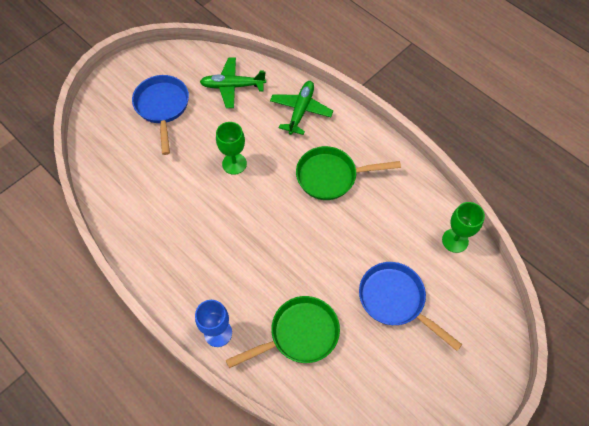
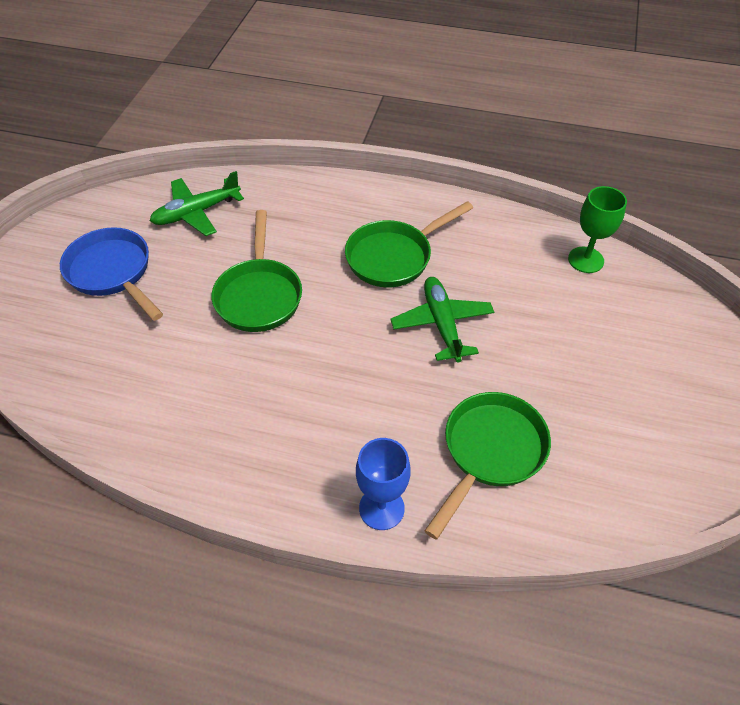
camera: 30 degrees left, 10 degrees down
green goblet [216,122,247,175] -> green pan [212,210,302,332]
green plane [270,81,333,135] -> green plane moved to [391,277,494,362]
blue pan [359,262,463,351] -> none

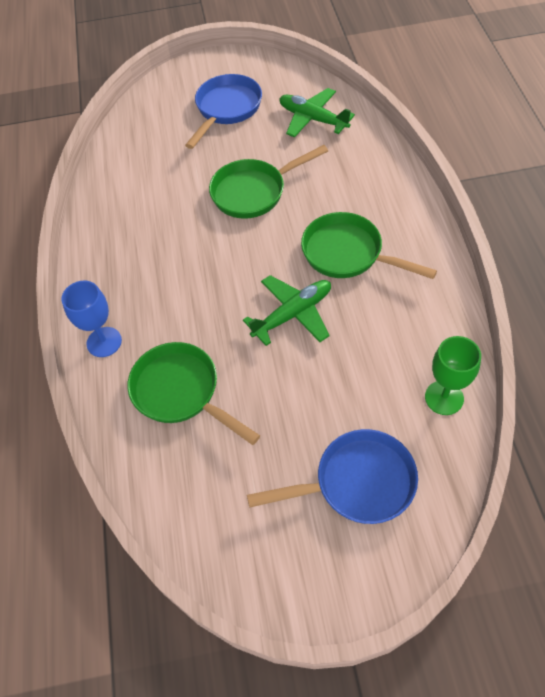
camera: 70 degrees right, 5 degrees up
green pan [425,392,551,539] -> green pan turned 150 degrees counterclockwise [128,342,260,445]
none -> blue pan [247,429,418,524]

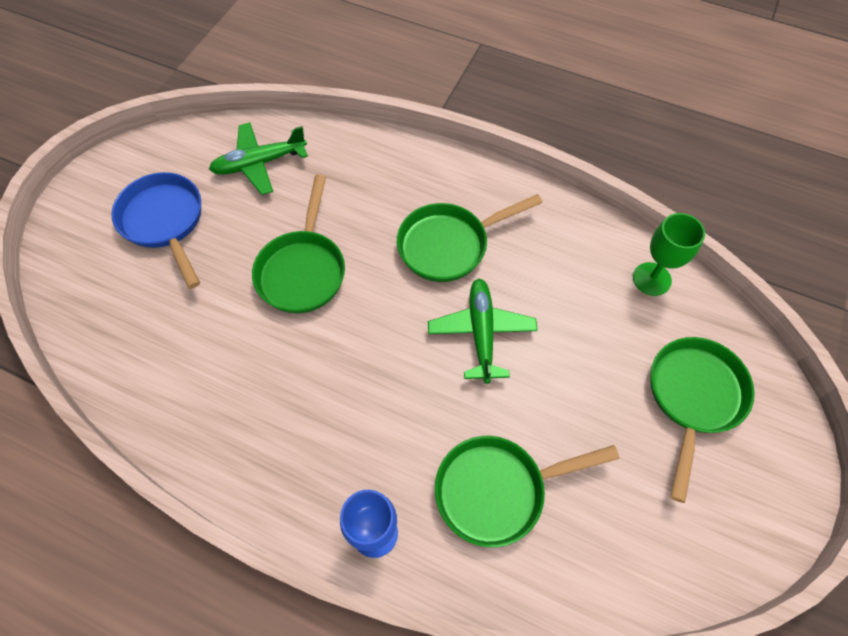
camera: 60 degrees left, 5 degrees up
blue pan [247,429,418,524] -> green pan [651,337,755,503]

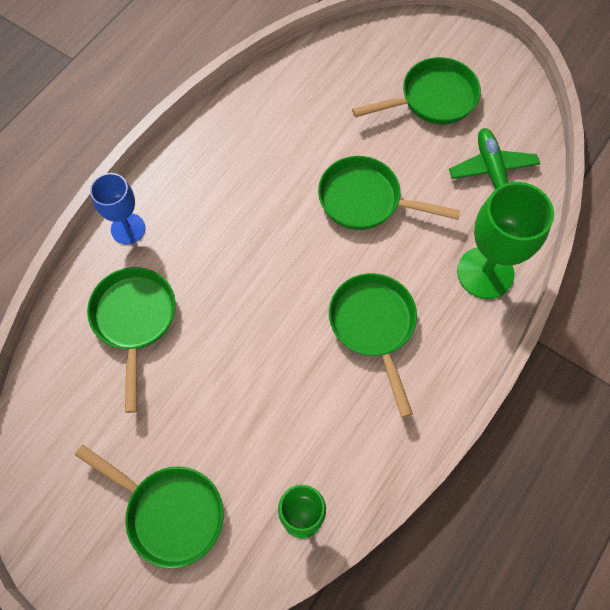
camera: 100 degrees right, 5 degrees up
blue pan [111,172,201,289] -> green pan [352,57,481,125]
green plane [428,279,538,384] -> none
none -> green goblet [457,182,554,299]

